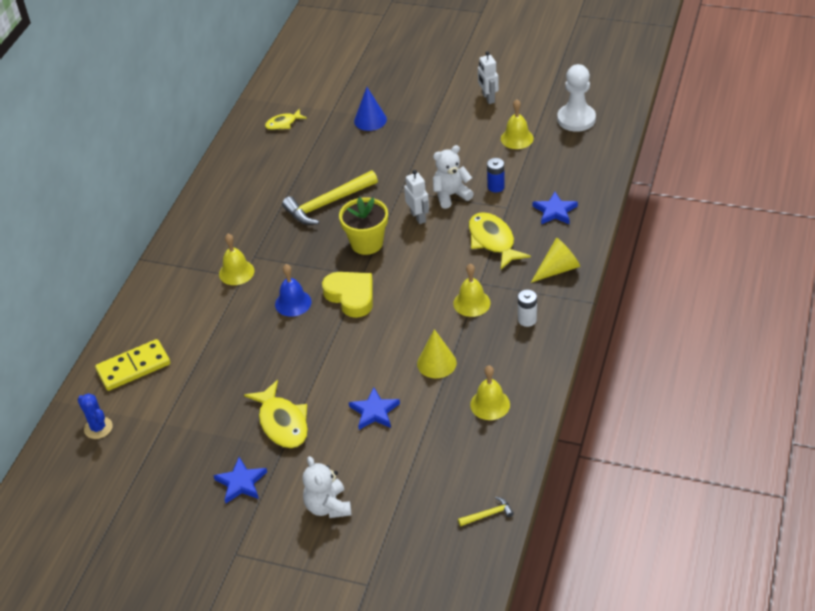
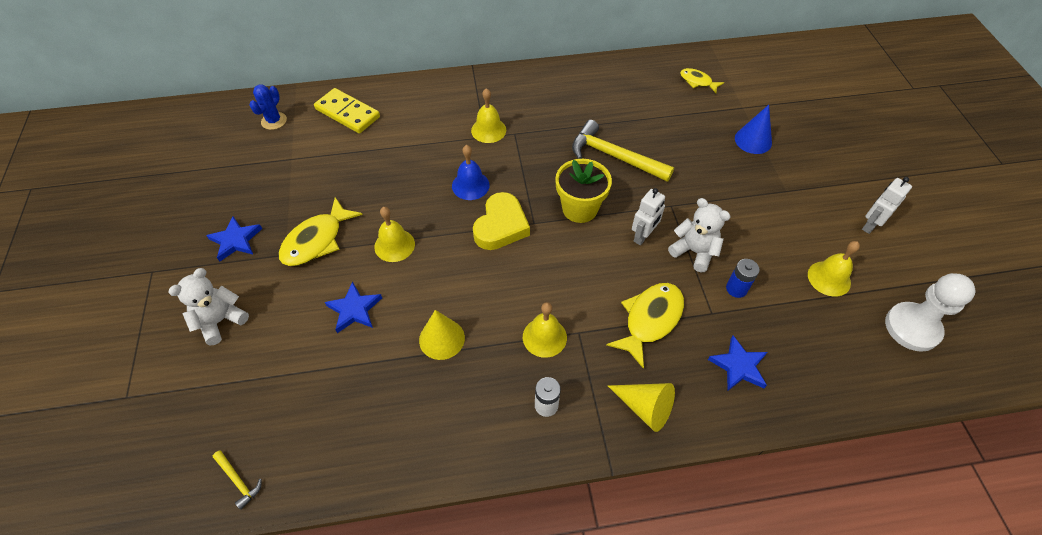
camera: 60 degrees right, 10 degrees up
yellow bell [470,365,510,420] -> yellow bell moved to [374,207,415,262]

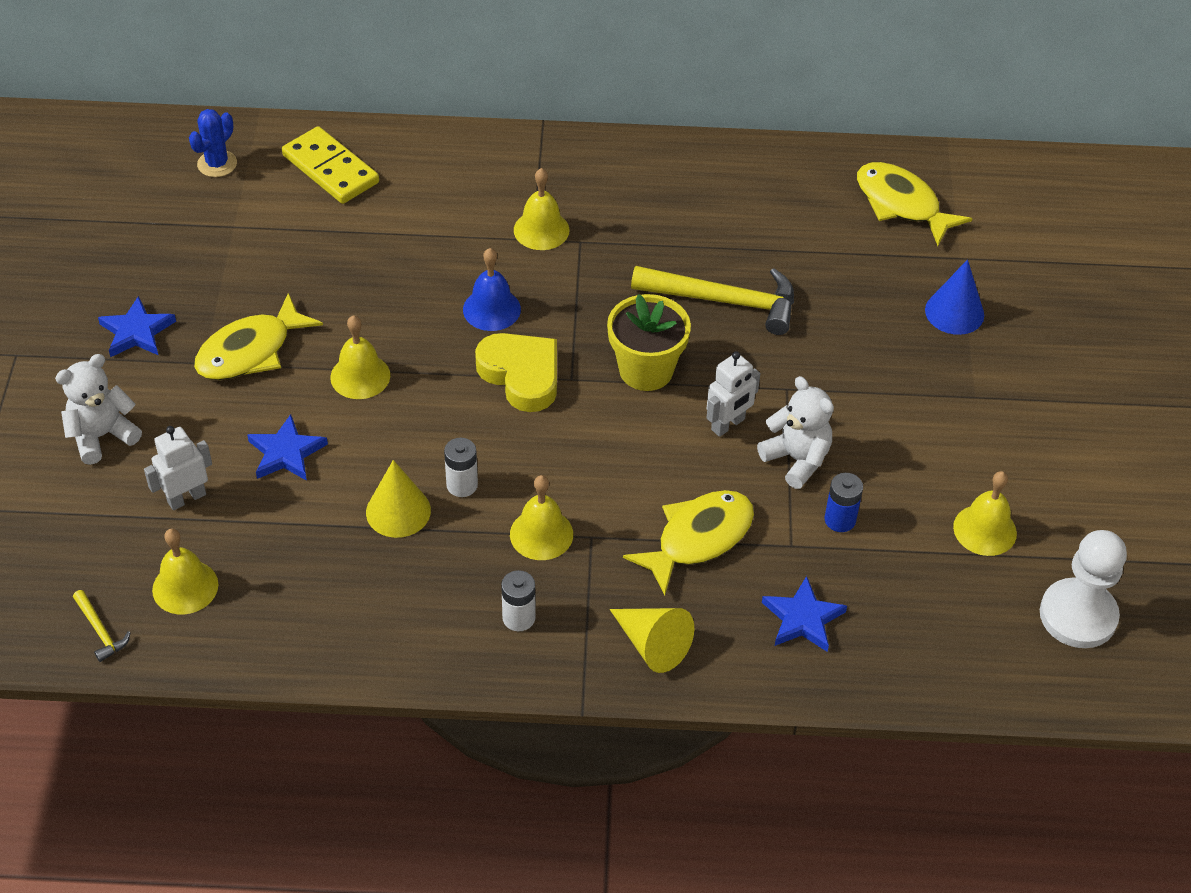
camera: 10 degrees right, 5 degrees down
yellow heart [473,192,530,250] -> yellow heart turned 75 degrees counterclockwise [475,333,557,412]
yellow hammer [572,120,674,182] -> yellow hammer turned 150 degrees clockwise [631,266,794,335]
yellow fish [680,68,724,93] -> yellow fish [857,162,973,246], size x1.71
white robot [862,177,912,234] -> white robot moved to [144,426,212,510]
none -> yellow bell [152,528,218,614]
none -> white battery [444,438,478,497]

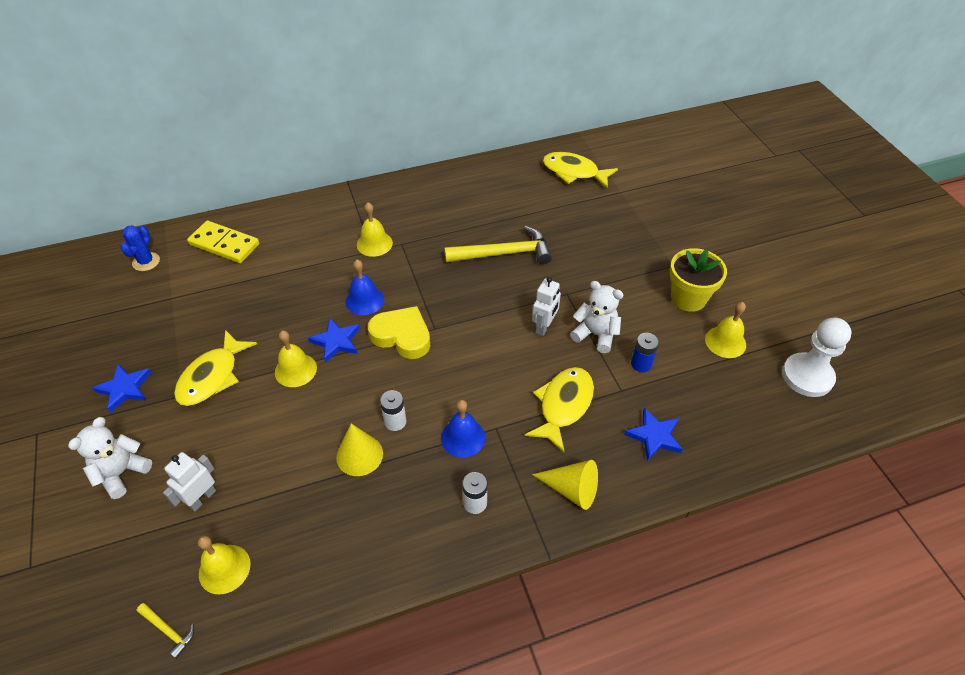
camera: 20 degrees left, 0 degrees up
blue star [247,414,328,481] -> blue star moved to [308,318,360,363]
yellow bell [510,475,573,560] -> blue bell [441,400,485,458]
yellow flower pot [607,294,691,391] -> yellow flower pot moved to [670,248,727,312]
blue cone [925,259,984,335] -> none

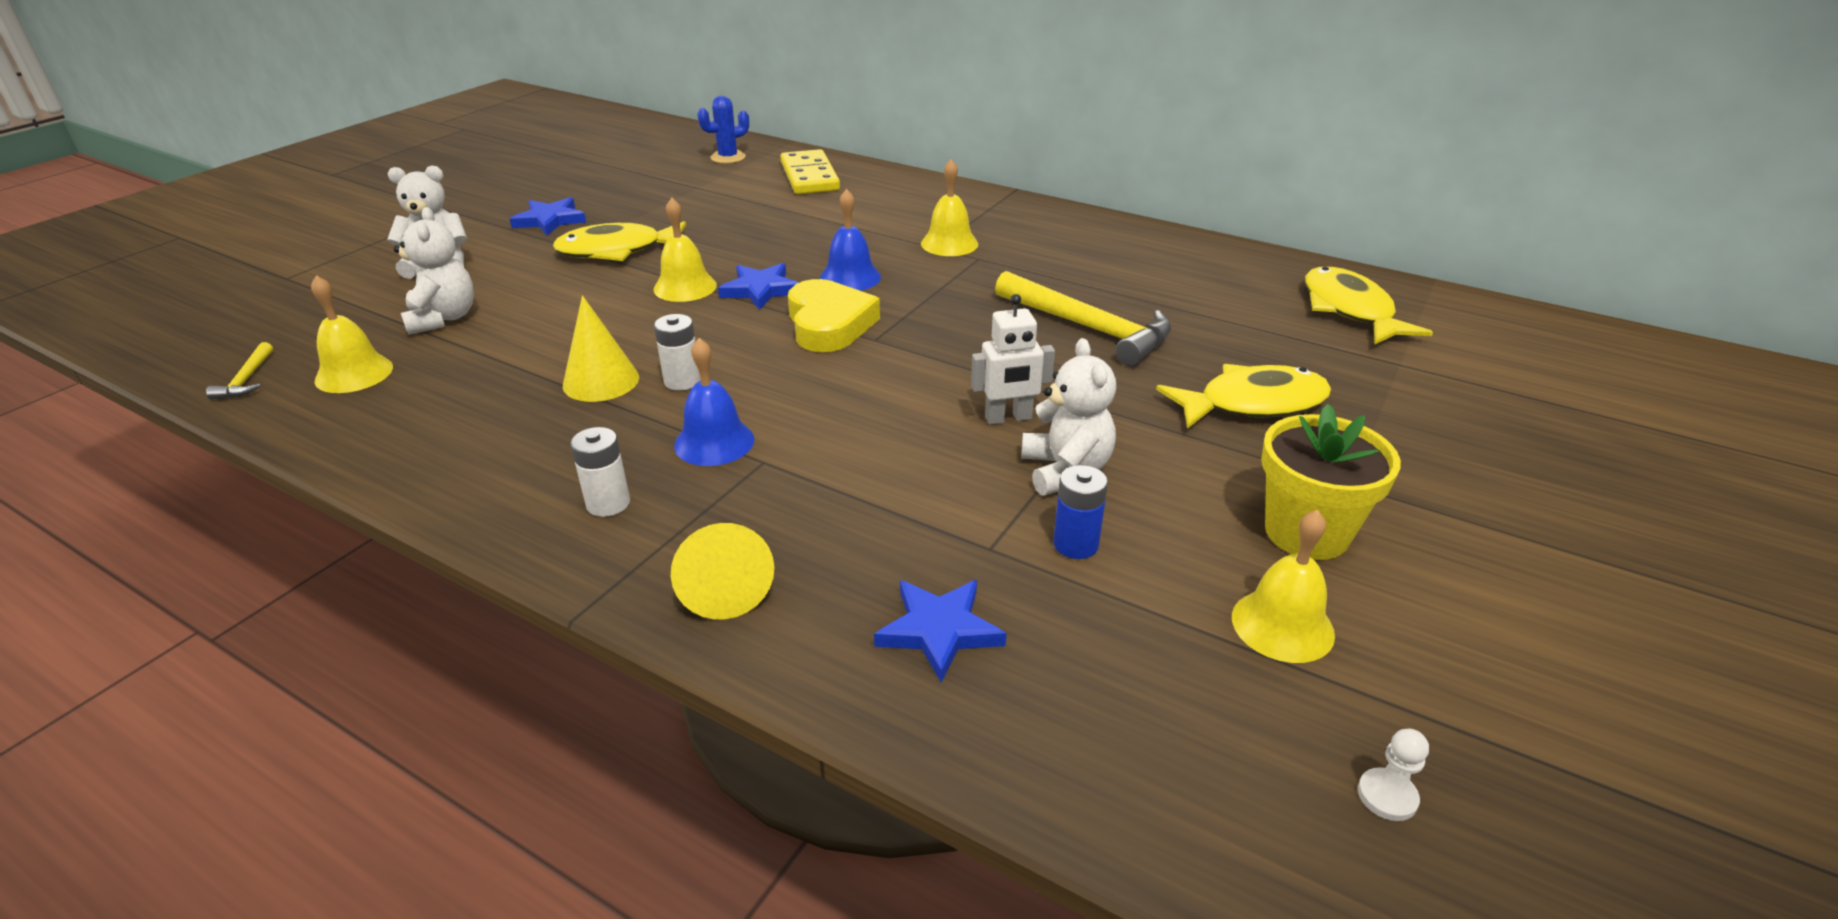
camera: 50 degrees right, 15 degrees down
white robot [163,452,216,511] -> white teddy bear [393,207,474,335]
yellow fish [525,367,594,452] -> yellow fish moved to [1156,364,1331,429]
white pawn [782,318,852,397] -> white pawn [1358,729,1429,821], size x0.40

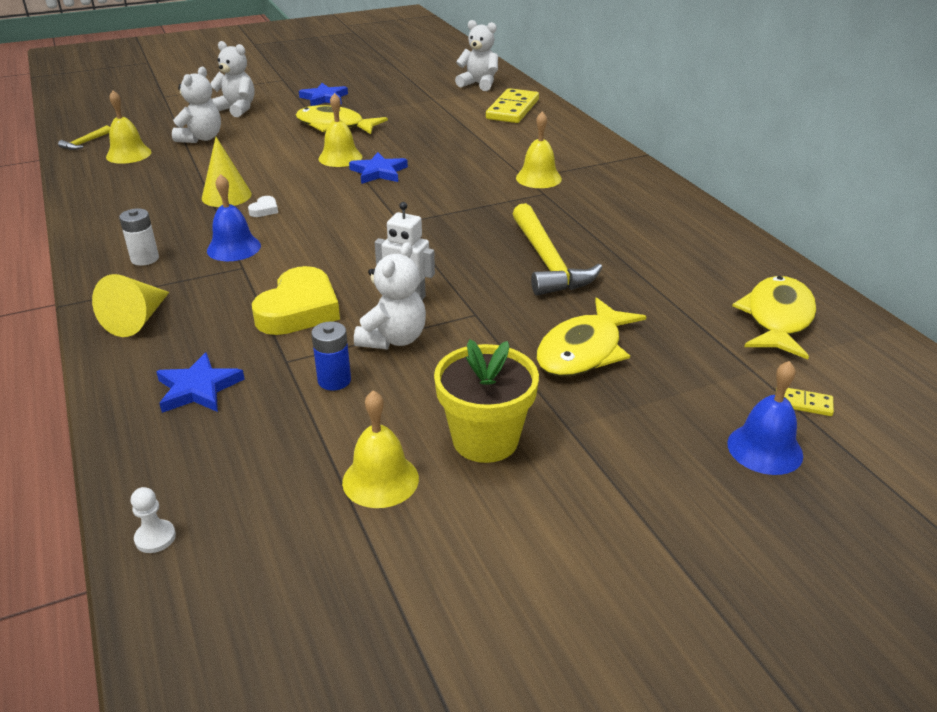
camera: 35 degrees right, 0 degrees up
white battery [654,314,701,391] -> white heart [248,196,278,217]
blue cactus [697,96,749,164] -> white teddy bear [455,20,498,91]
yellow heart [788,279,880,352] -> yellow heart moved to [252,266,340,335]
blue bell [820,189,881,291] -> blue bell moved to [727,361,803,475]
yellow fish [1156,364,1331,429] -> yellow fish turned 105 degrees clockwise [536,297,646,376]
white pawn [1358,729,1429,821] -> white pawn moved to [131,487,176,553]
none -> yellow domino [776,388,834,416]

